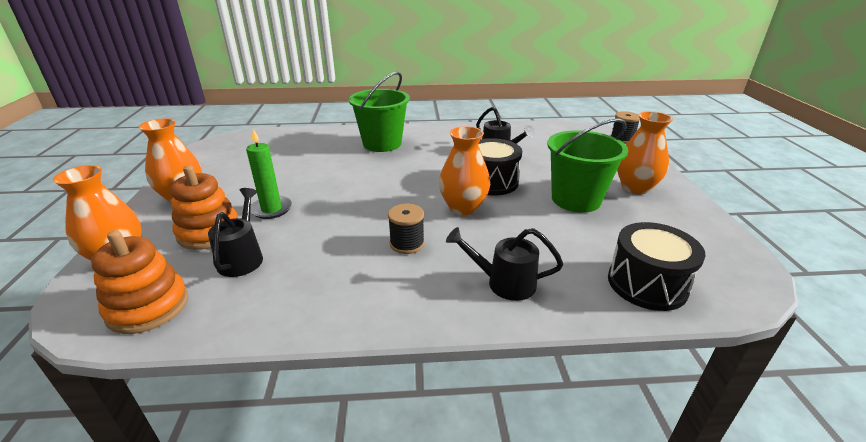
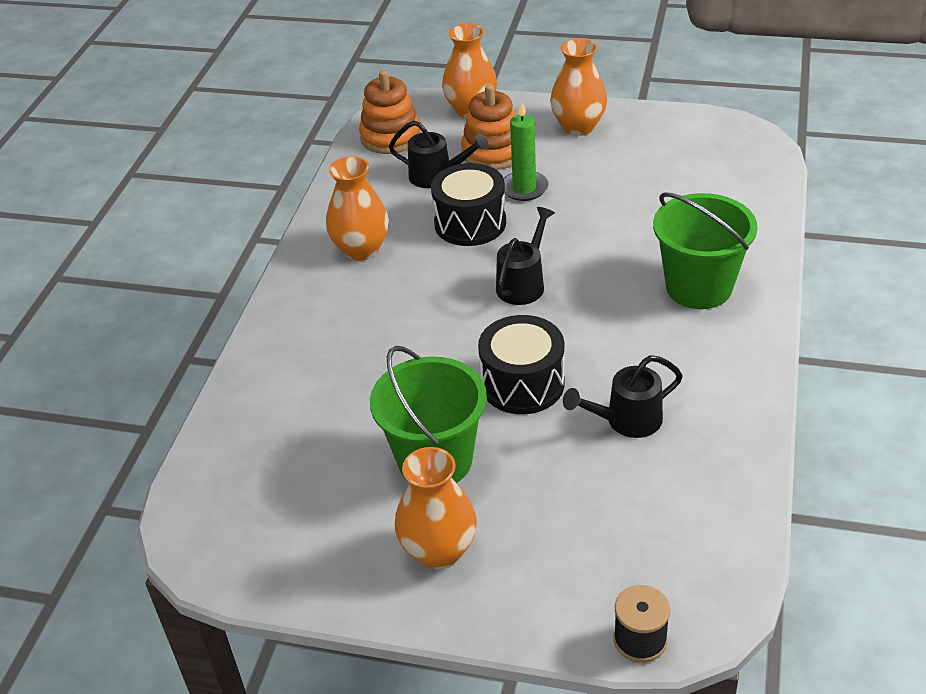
camera: 110 degrees right, 10 degrees up
black spool [388,204,425,254] -> none
orange vase [439,126,490,215] -> orange vase moved to [326,156,389,261]
black watering can [446,227,563,301] -> black watering can moved to [496,207,555,305]
black drum [608,222,706,311] -> black drum moved to [431,163,506,246]

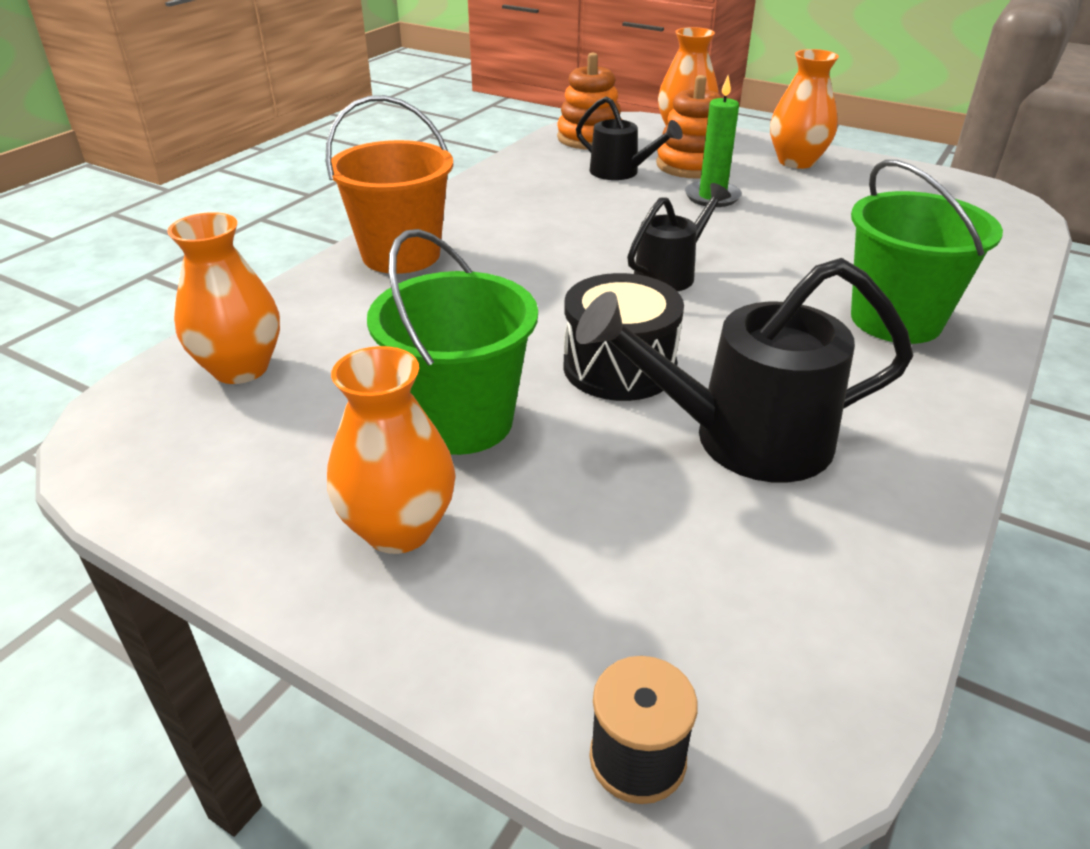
camera: 15 degrees right, 5 degrees down
orange vase [326,156,389,261] -> orange vase moved to [167,212,280,384]
black drum [431,163,506,246] -> none
black watering can [563,355,683,438] -> black watering can [576,258,913,483], size x1.69
none -> orange bucket [326,95,453,274]

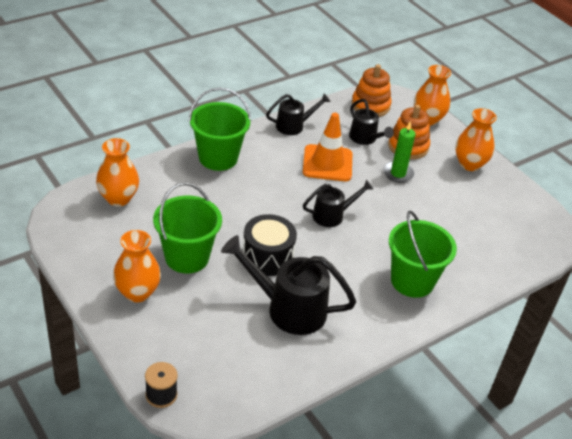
camera: 20 degrees right, 5 degrees up
orange bucket [326,95,453,274] -> green bucket [189,88,251,171]
none -> black watering can [266,93,331,135]
none -> orange traffic cone [303,113,352,181]

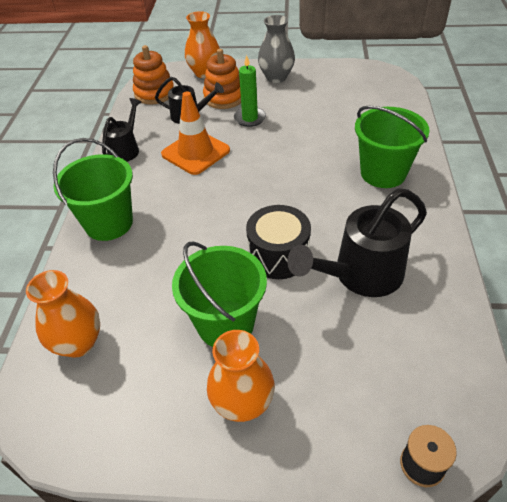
camera: 45 degrees left, 5 degrees up
black watering can [303,180,373,227] -> none
orange vase [455,108,497,171] -> grey vase [258,15,295,83]

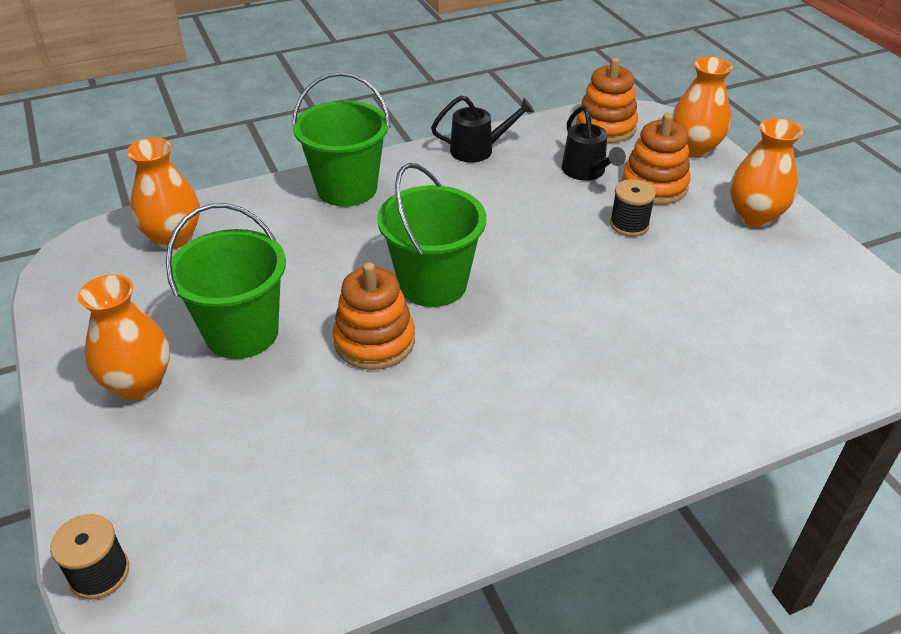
camera: 60 degrees right, 5 degrees down
orange traffic cone [161,91,230,175] -> none
green candle [234,55,266,127] -> black spool [610,179,656,236]
black drum [246,205,311,279] -> orange stacking toy [333,262,415,370]
grey vase [258,15,295,83] -> orange vase [730,118,803,227]
black watering can [287,188,427,297] -> none
green bucket [355,105,429,188] -> green bucket moved to [377,163,487,307]

